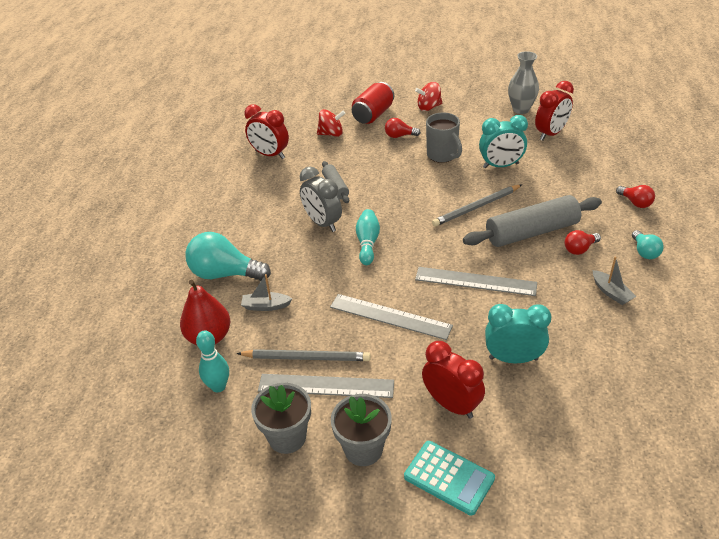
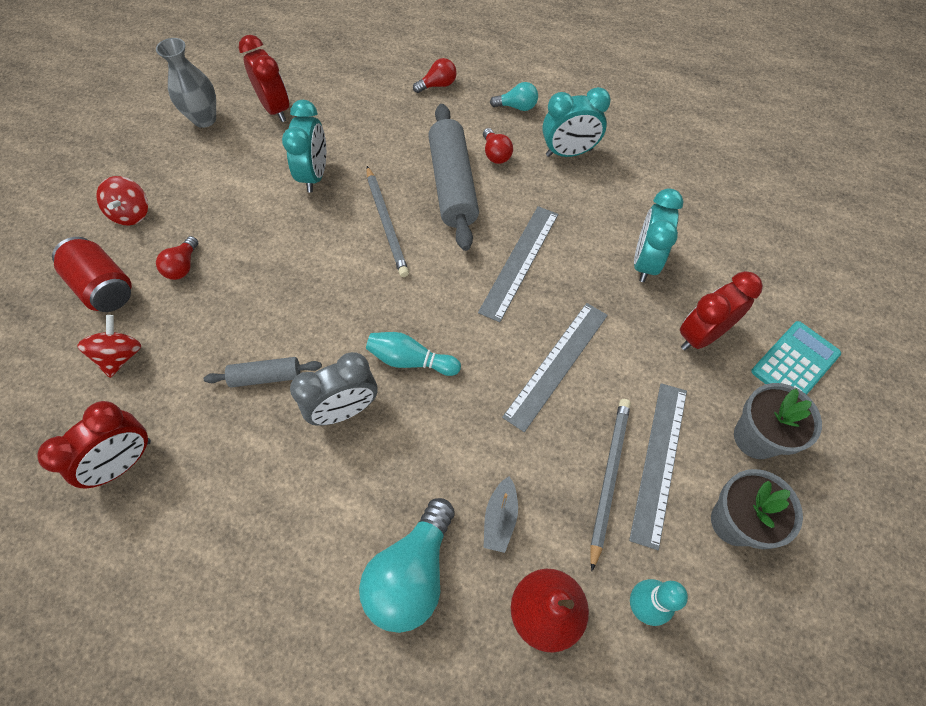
camera: 80 degrees left, 20 degrees up
grey mug [426,112,462,163] -> none
grey boat [593,257,637,305] -> turquoise clock [542,87,611,157]

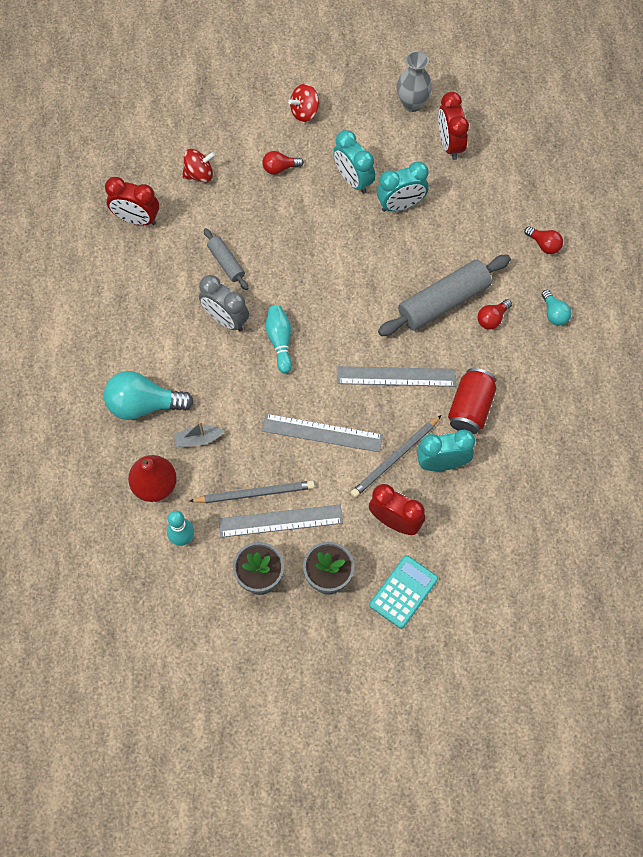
camera: 65 degrees right, 5 degrees up
red can [52,237,132,312] -> red can moved to [448,368,496,434]
red clock [239,35,289,122] -> red clock turned 135 degrees clockwise [438,92,469,160]
grey pencil [367,166,409,277] -> grey pencil moved to [350,415,442,498]
turquoise clock [542,87,611,157] -> turquoise clock moved to [333,130,375,194]
turquoise calculator [751,321,841,395] -> turquoise calculator turned 75 degrees counterclockwise [370,555,438,629]

